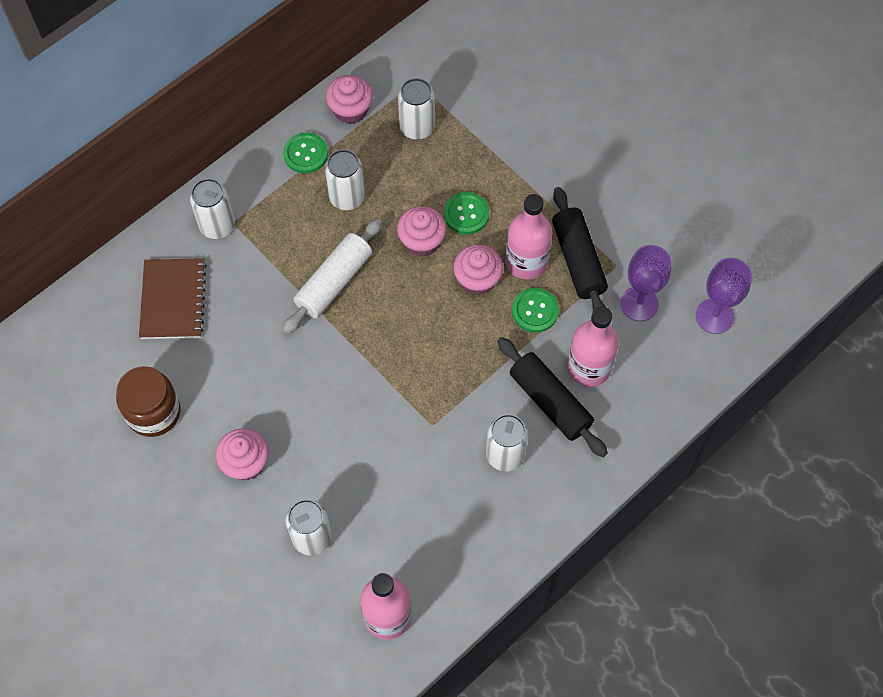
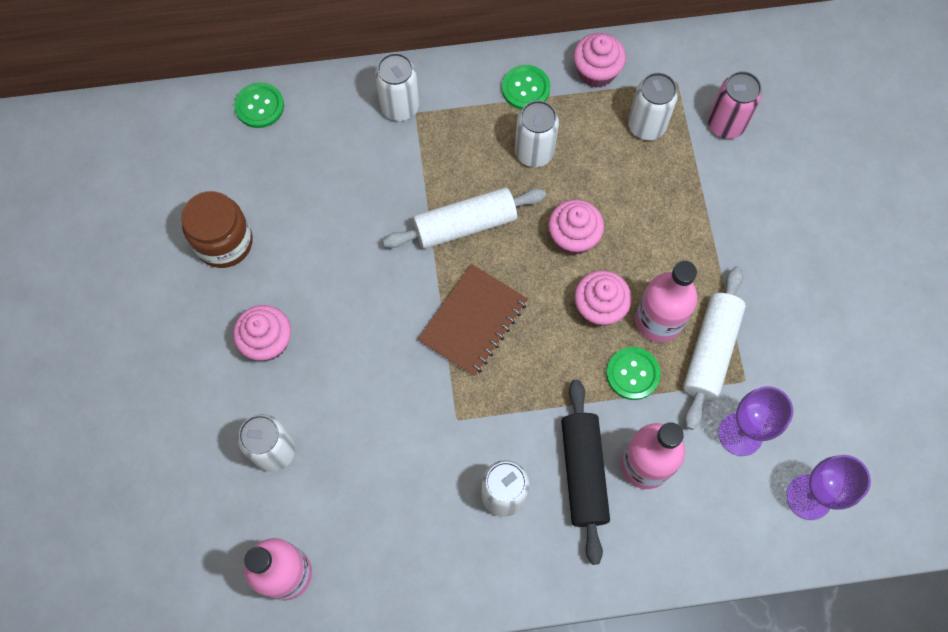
camera: 35 degrees right, 5 degrees up
brown notebook [139,258,207,339] -> brown notebook moved to [418,264,528,377]
green button [444,192,489,234] -> green button moved to [234,82,284,128]
black rolling pin [552,187,608,311] -> white rolling pin [683,267,746,430]
none -> pink can [708,71,762,139]

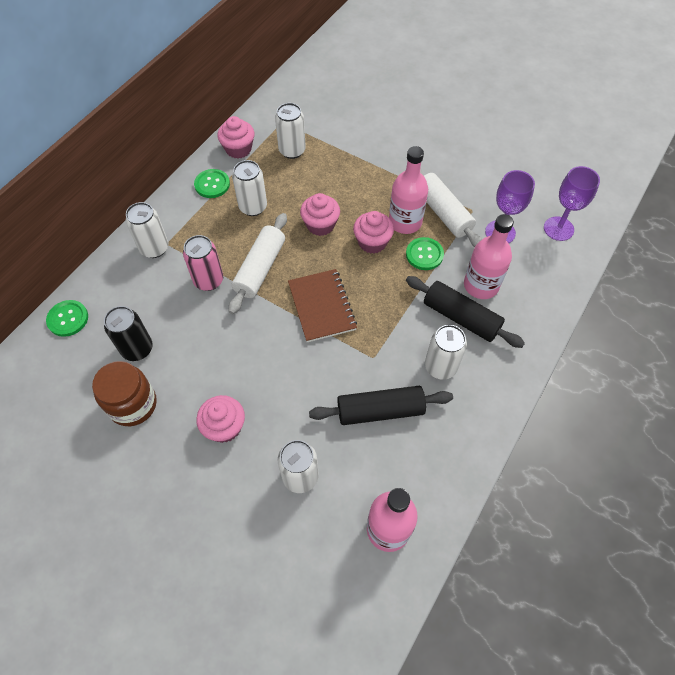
camera: 50 degrees left, 10 degrees down
pink can [708,71,762,139] -> pink can moved to [183,235,223,291]
none -> black can [104,306,153,361]
none -> black rolling pin [309,386,453,425]

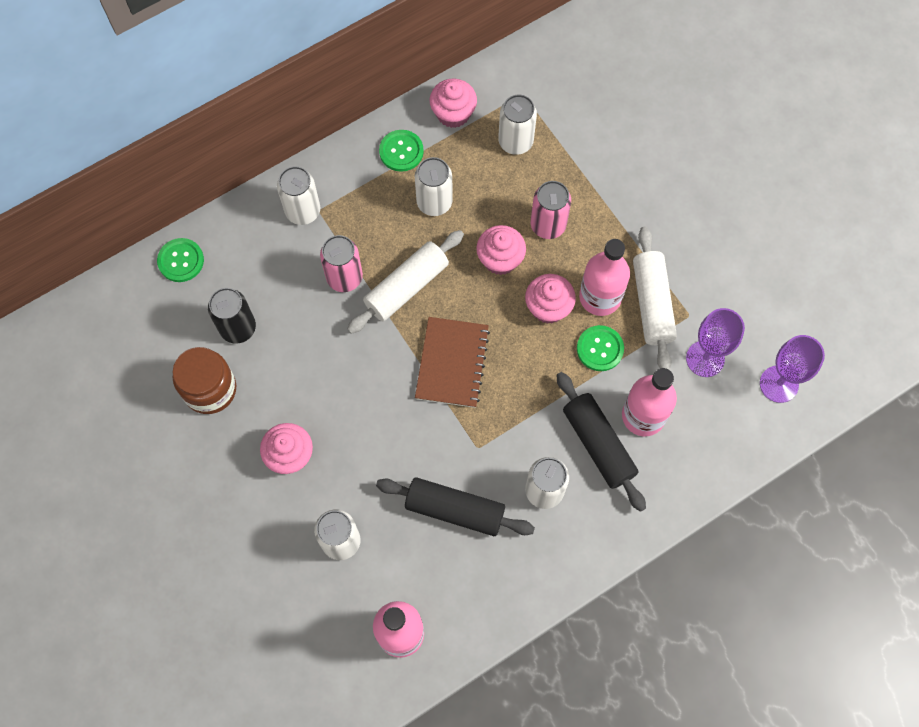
camera: 25 degrees right, 10 degrees up
none -> pink can [531,181,571,239]

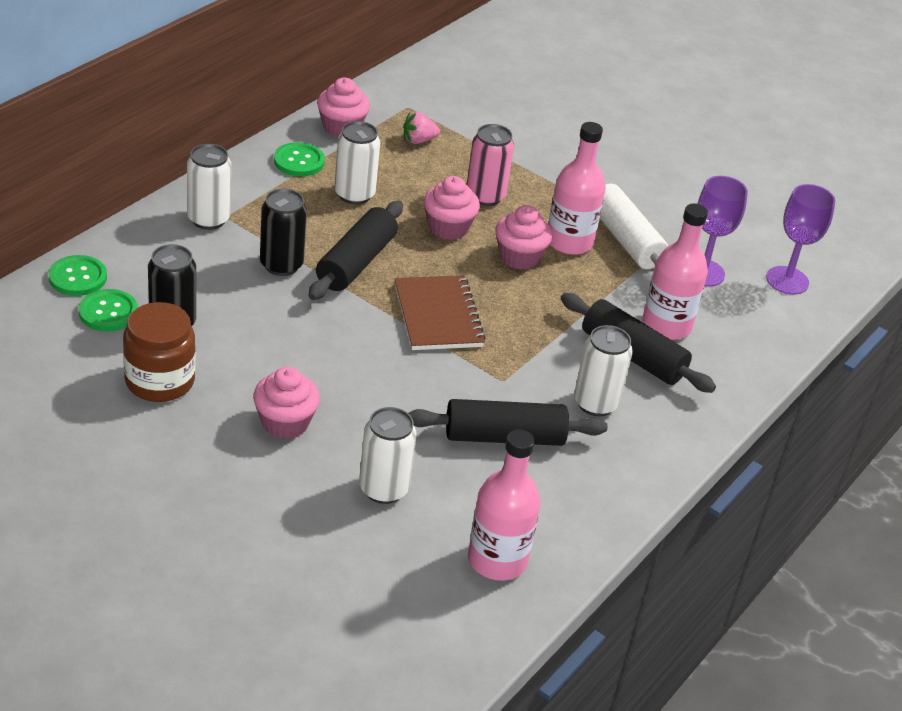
camera: 25 degrees left, 30 degrees down
pink can [320,235,363,292] -> black can [260,188,307,276]
white rolling pin [347,230,464,334] -> black rolling pin [309,201,403,300]
white can [498,94,537,155] -> pink strawberry [403,112,440,144]
green button [577,325,624,371] -> green button moved to [79,289,138,332]

